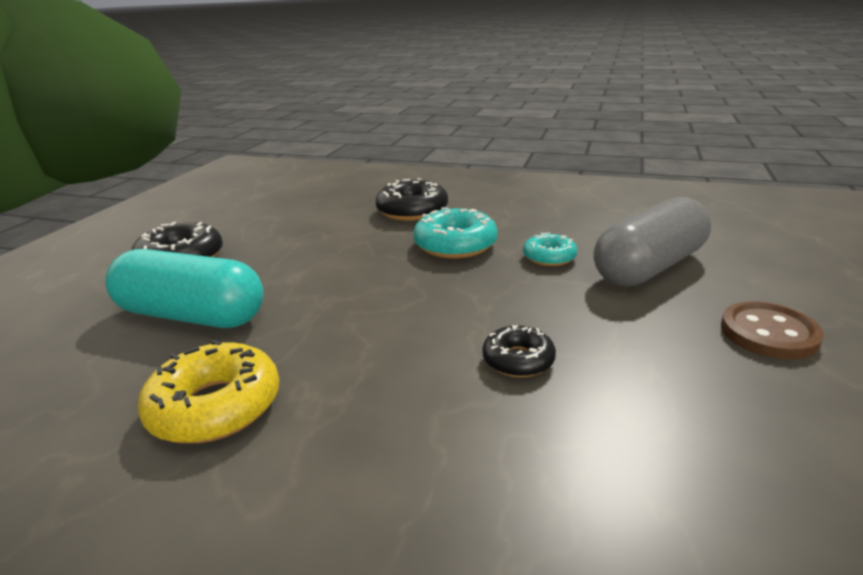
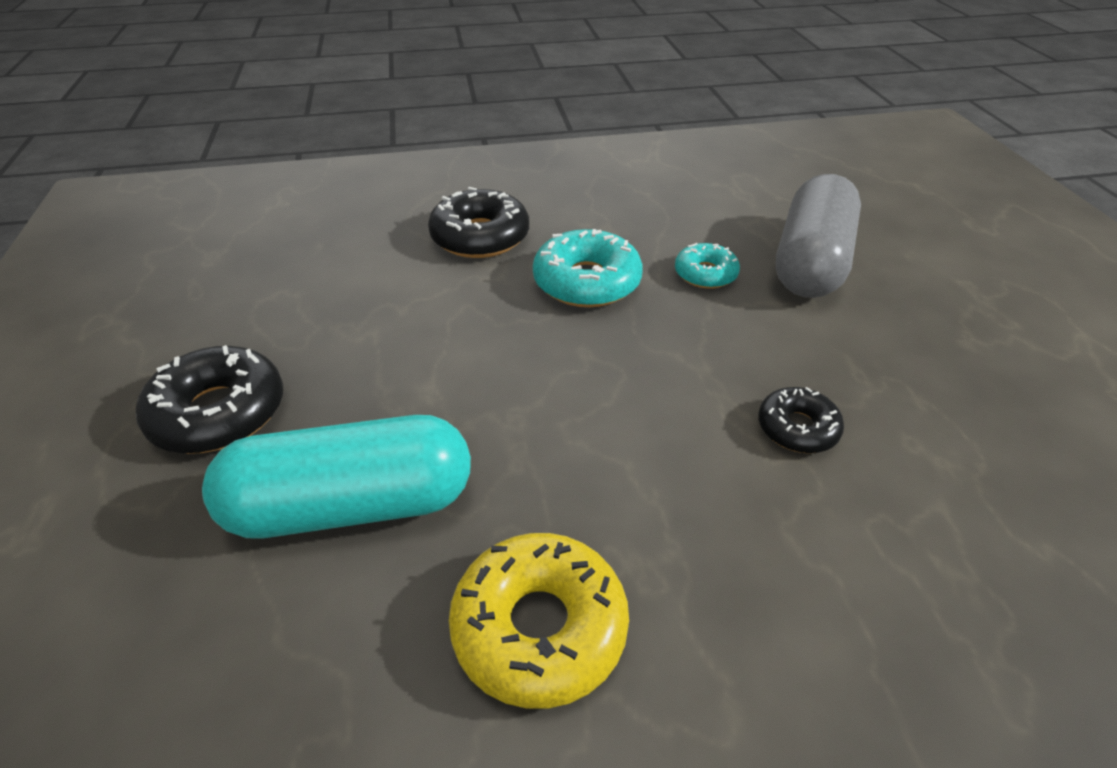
camera: 30 degrees left, 15 degrees up
brown button [721,301,824,360] -> none

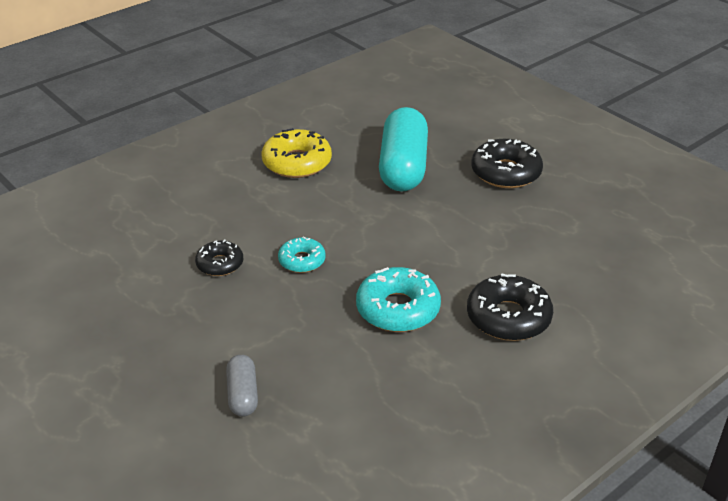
camera: 150 degrees right, 5 degrees down
turquoise capsule [202,415,471,538] -> turquoise capsule turned 45 degrees counterclockwise [379,107,428,191]
turquoise donut [675,243,740,289] -> turquoise donut moved to [278,237,326,273]
grey capsule [776,174,861,298] -> grey capsule [226,355,258,417], size x0.49

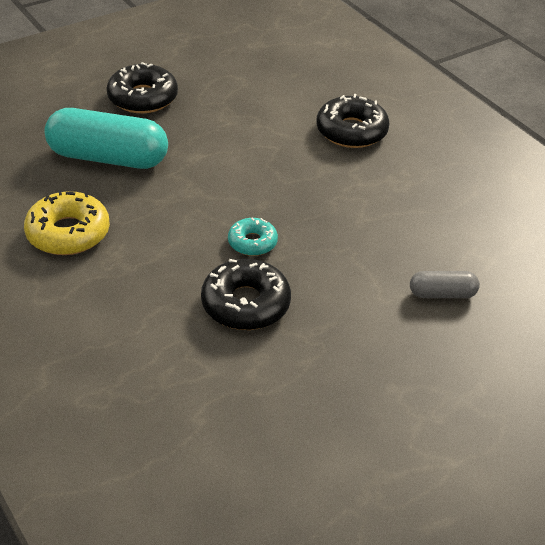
camera: 85 degrees left, 5 degrees up
black donut [195,239,243,276] -> black donut [201,259,291,330], size x1.68
turquoise donut [356,267,441,332] -> none

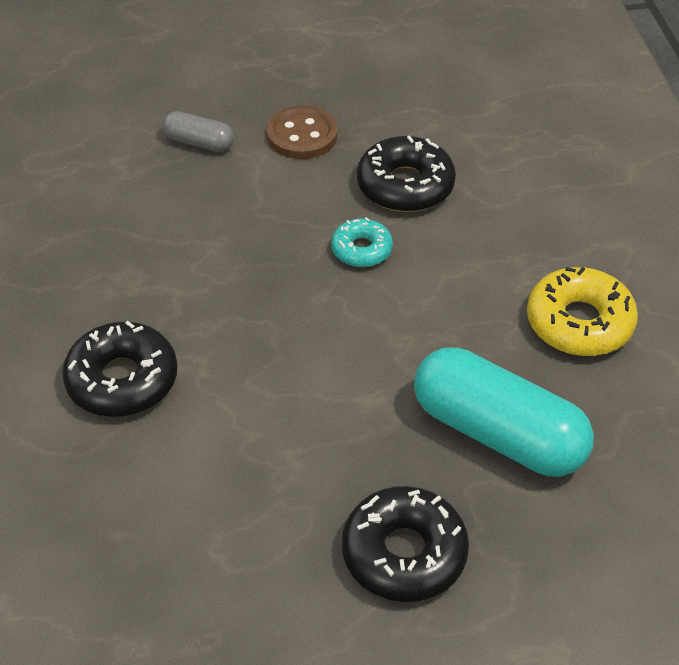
camera: 155 degrees left, 5 degrees up
none -> brown button [267,106,338,159]

